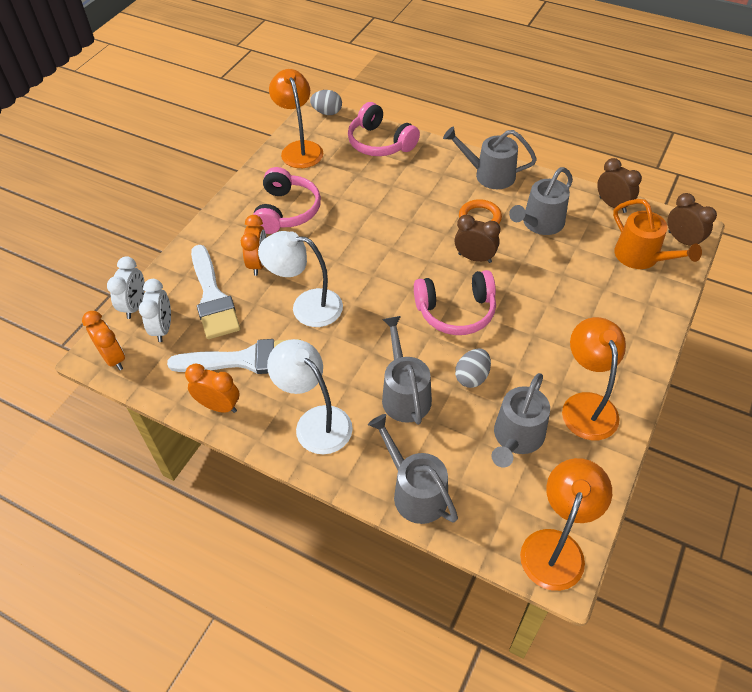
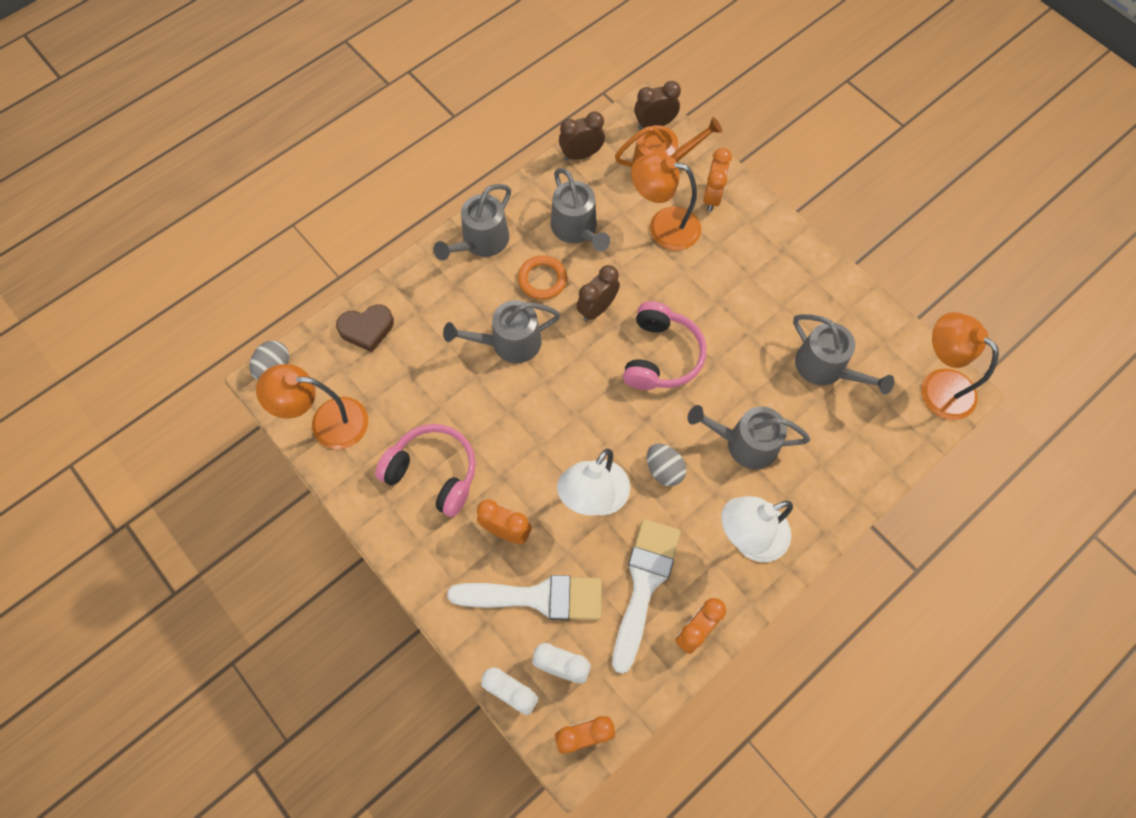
camera: 70 degrees left, 15 degrees up
pink headphones [348,102,420,156] -> brown heart [336,304,394,352]
grey watering can [368,414,458,524] -> grey watering can moved to [443,300,561,363]
grey egg [455,349,491,388] -> grey egg moved to [647,443,686,486]
orange lamp [562,317,626,440] -> orange lamp moved to [631,153,701,250]
none -> orange clock [703,148,732,212]

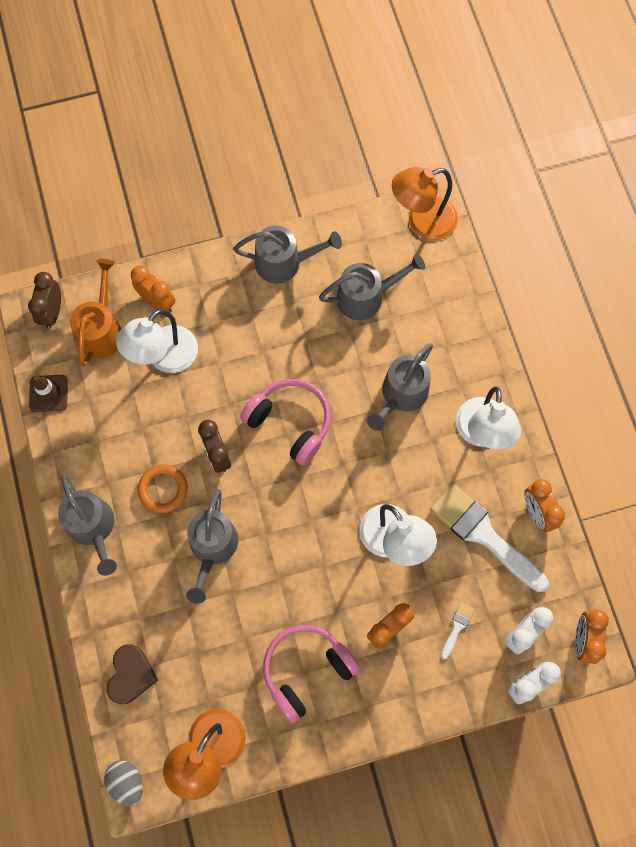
camera: 65 degrees left, 5 degrees up
white brush [447,575,602,620] -> white brush [441,602,475,659], size x0.42
grey watering can [551,168,610,251] -> grey watering can moved to [233,226,342,284]
brown clock [559,111,605,161] -> brown traffic cone [29,375,68,412]
orange lamp [631,153,701,250] -> white lamp [116,309,198,373]
grey egg [647,443,686,486] -> none

